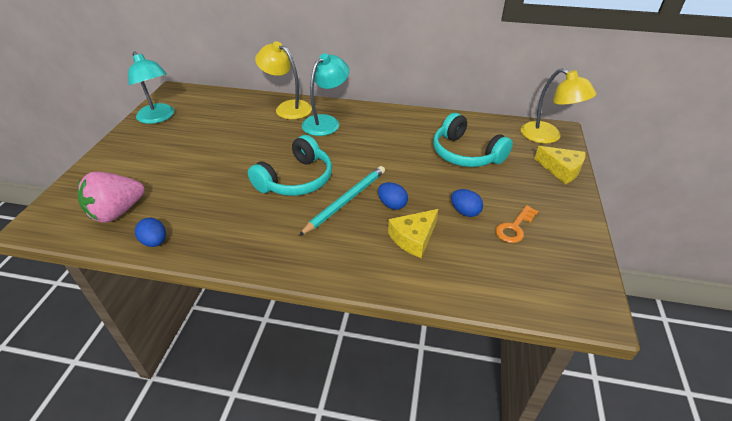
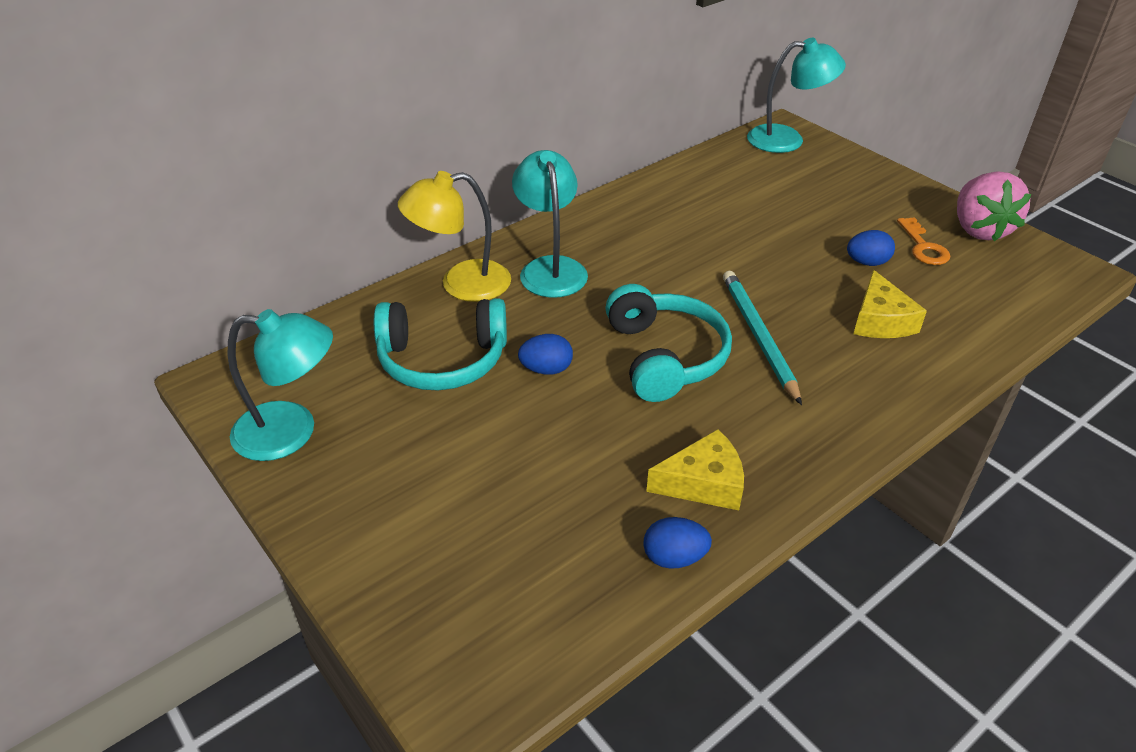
camera: 50 degrees left, 0 degrees up
pink strawberry [77,172,145,223] -> pink strawberry moved to [957,172,1031,241]
blue egg [378,182,408,210] -> blue egg moved to [518,334,573,375]
turquoise headphones [433,113,513,167] -> turquoise headphones moved to [374,298,507,390]
yellow lamp [521,68,597,144] -> turquoise lamp [747,38,846,153]
yellow cheese [534,146,585,184] -> yellow cheese moved to [646,429,744,510]

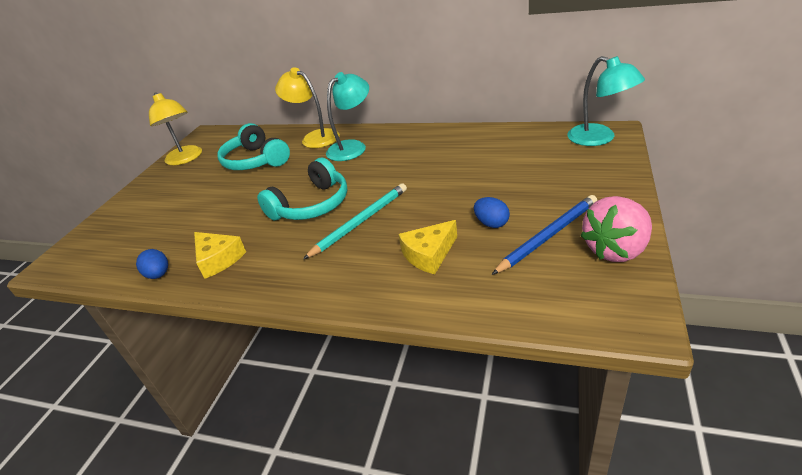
camera: 60 degrees right, 5 degrees down
turquoise lamp [228,309,333,461] -> yellow lamp [149,93,202,165]
blue egg [518,334,573,375] -> none
orange key [897,217,950,265] -> blue pencil [492,195,597,275]

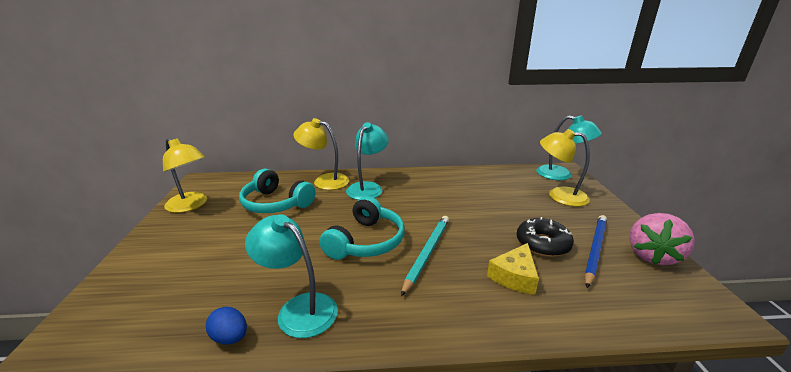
camera: 25 degrees left, 10 degrees down
yellow cheese [194,232,246,279] -> turquoise lamp [245,214,338,338]
blue egg [474,197,510,228] -> black donut [517,217,574,257]
none -> yellow lamp [540,129,590,207]

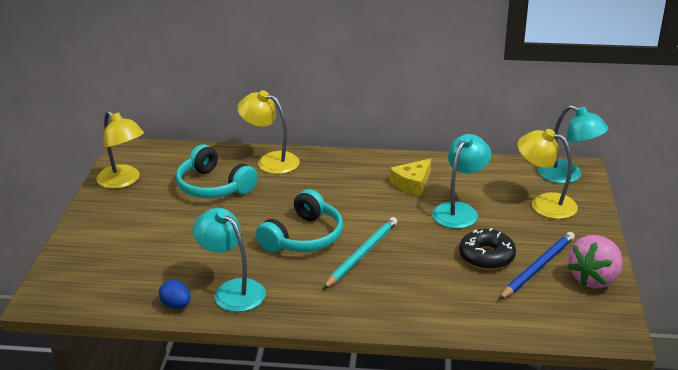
camera: 10 degrees right, 5 degrees up
turquoise lamp [346,122,389,200] -> turquoise lamp moved to [432,134,491,229]
yellow cheese [487,243,539,295] -> yellow cheese moved to [390,158,431,196]

